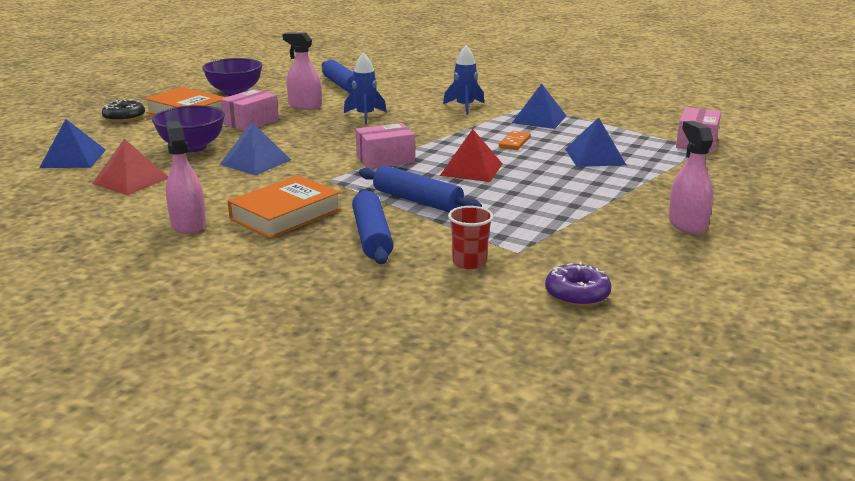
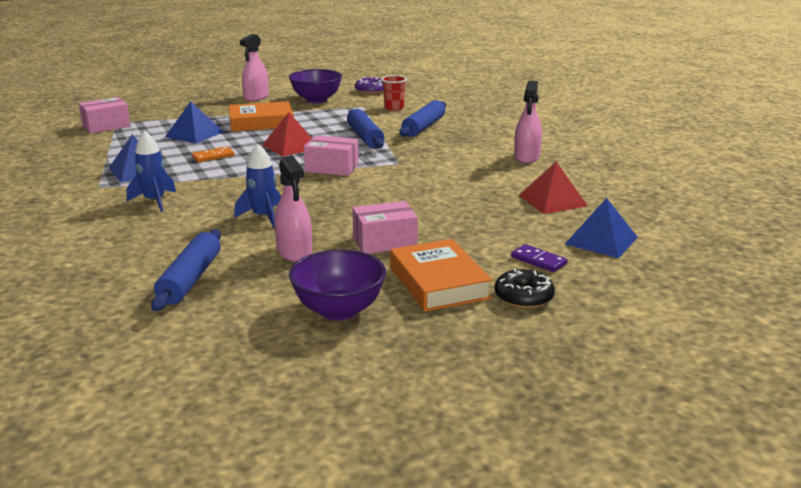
camera: 145 degrees left, 0 degrees up
purple bowl [152,105,225,153] -> purple bowl moved to [289,69,342,103]
blue pyramid [219,122,291,175] -> none
orange book [228,175,341,239] -> orange book moved to [229,101,294,132]
none -> purple domino [511,244,567,272]

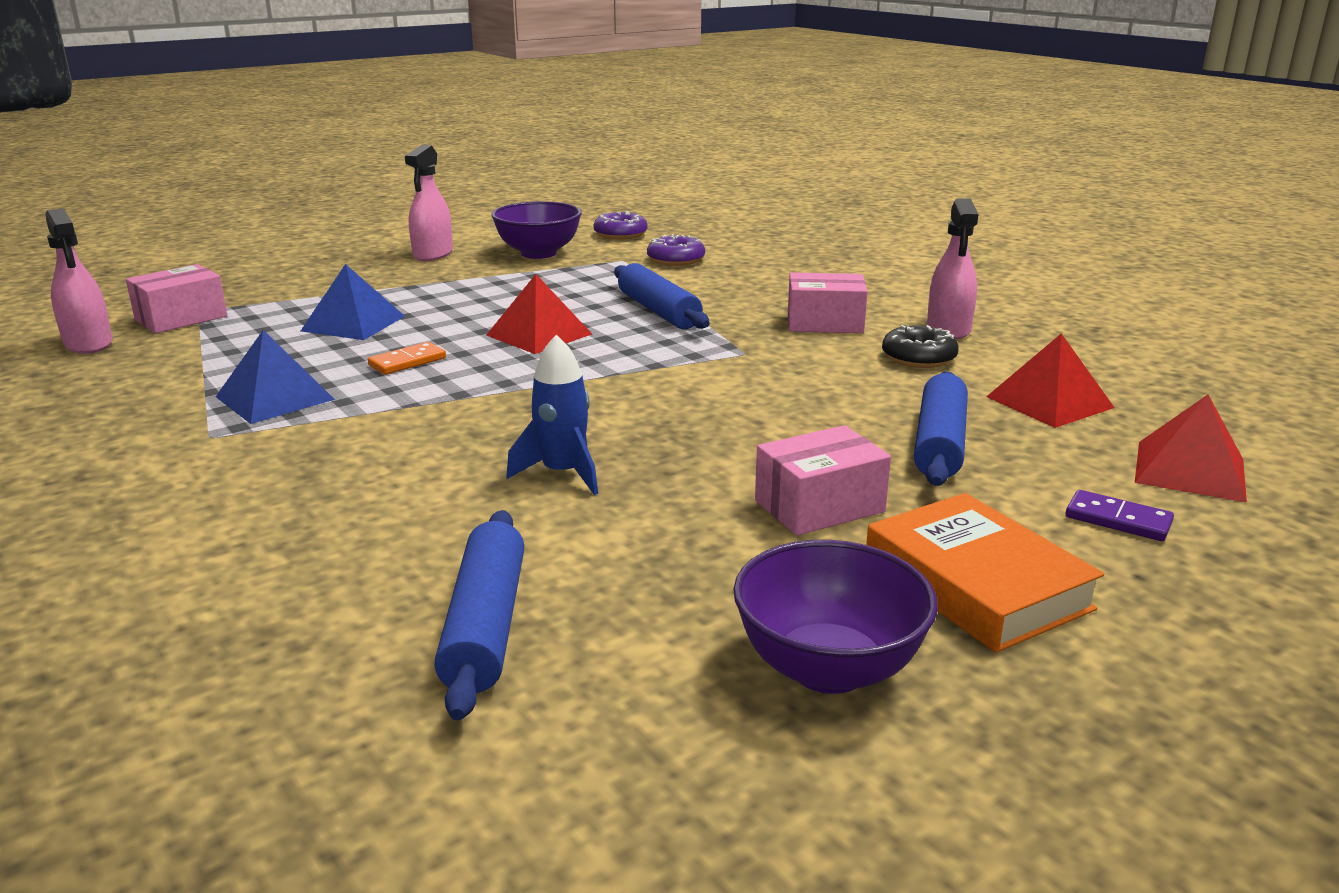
camera: 10 degrees left, 0 degrees up
blue rocket [126,131,176,212] -> none
orange book [229,101,294,132] -> none
pink spray bottle [274,156,312,262] -> pink spray bottle moved to [45,208,113,354]
pink box [304,135,359,176] -> pink box moved to [788,272,868,333]
red cup [381,75,407,111] -> purple donut [647,234,705,266]
blue rolling pin [399,100,446,137] -> blue rolling pin moved to [914,371,968,486]
black donut [494,268,555,308] -> black donut moved to [882,325,959,368]
blue pyramid [565,198,638,258] -> red pyramid [1135,395,1247,502]

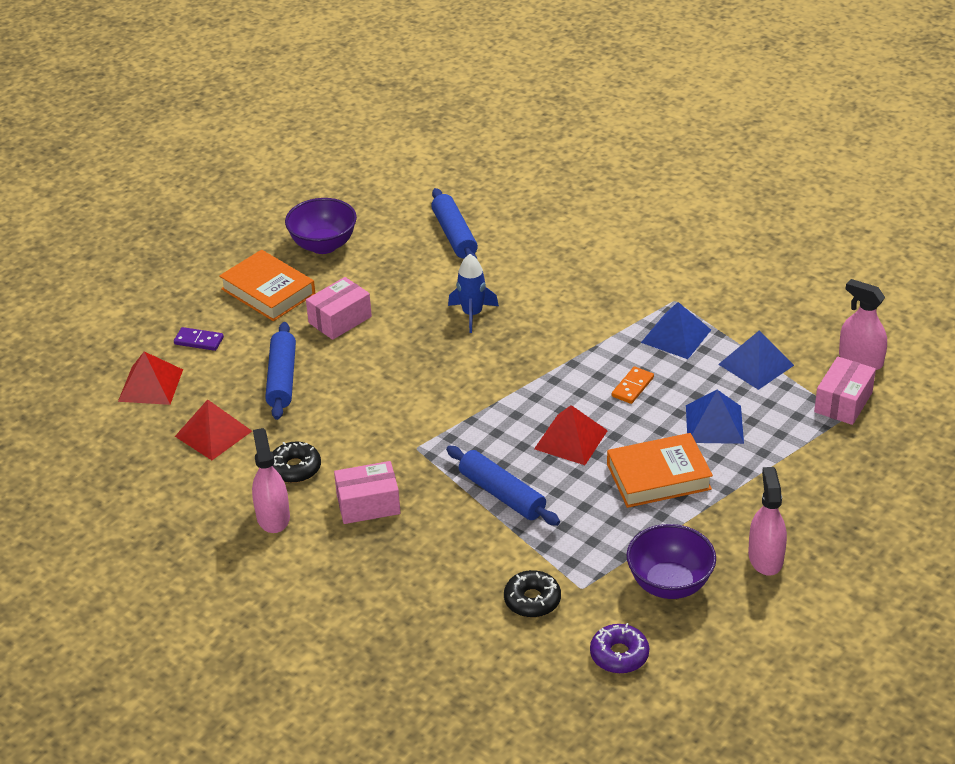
camera: 165 degrees right, 15 degrees up
purple donut [647,234,705,266] -> black donut [504,570,561,617]
none -> orange book [607,433,713,508]
none -> blue pyramid [718,330,794,390]

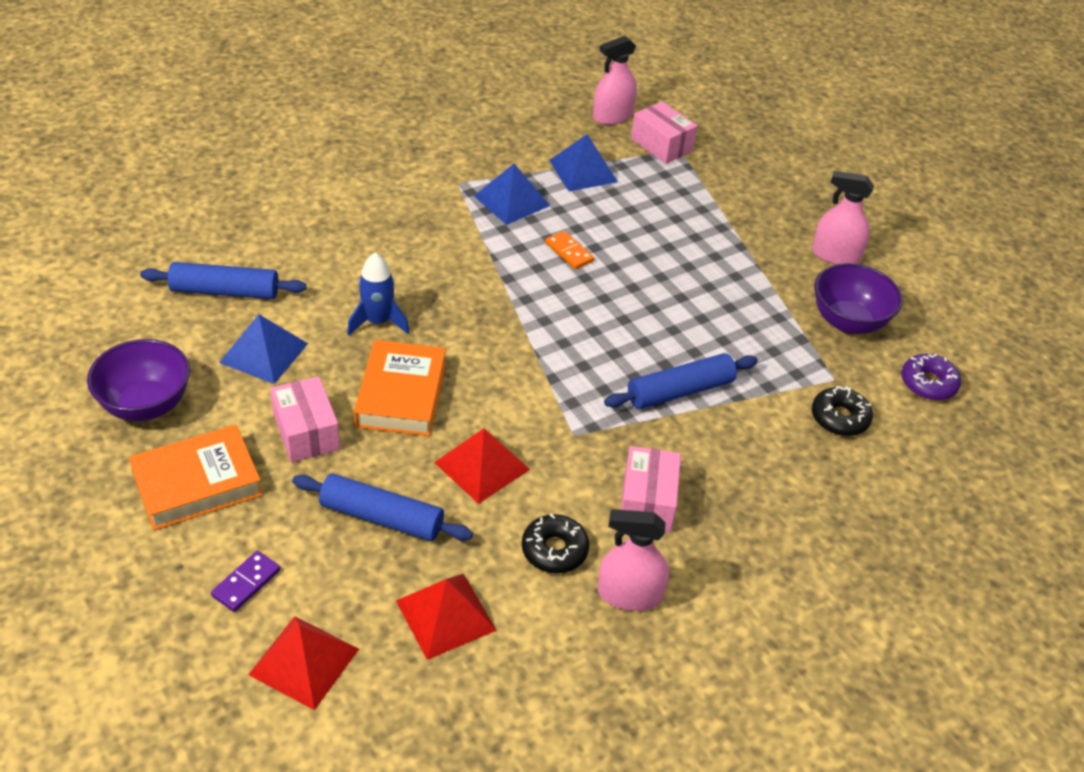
camera: 75 degrees left, 5 degrees up
red pyramid [534,405,608,465] -> red pyramid moved to [434,428,530,504]
orange book [607,433,713,508] -> orange book moved to [354,340,446,436]
blue pyramid [686,390,744,444] -> blue pyramid moved to [219,314,308,384]

